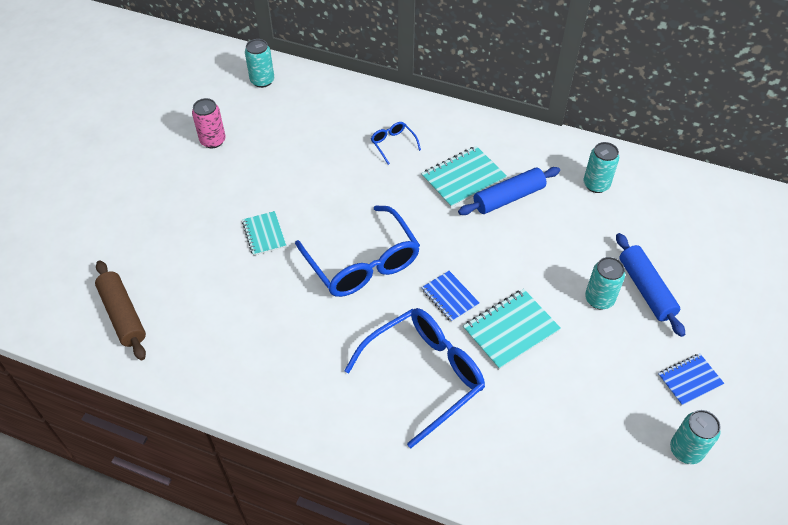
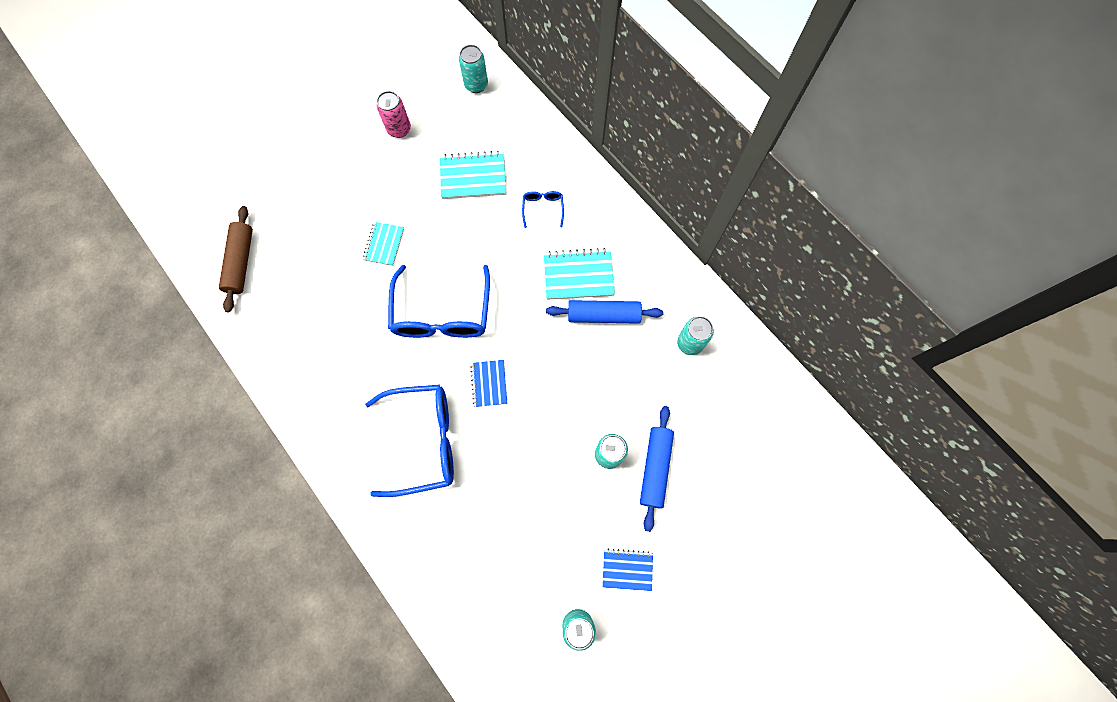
camera: 30 degrees right, 20 degrees up
turquoise notebook [463,289,561,370] -> turquoise notebook moved to [440,150,506,199]

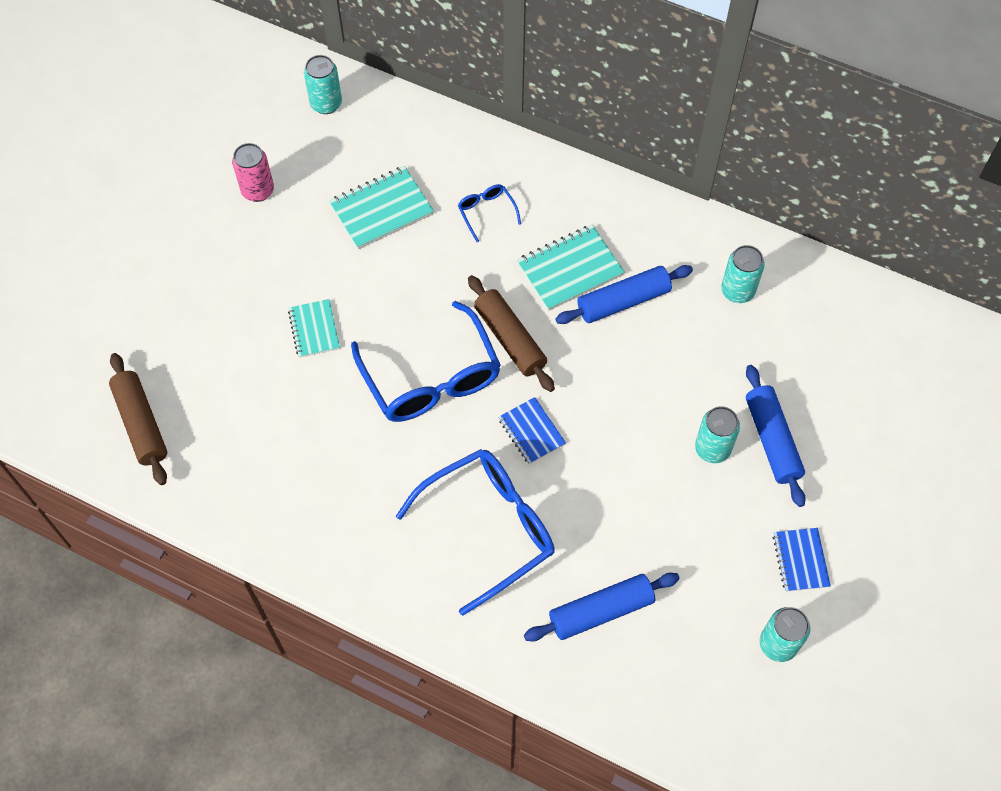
camera: 25 degrees left, 10 degrees down
blue notebook [602,548,653,591] -> blue notebook turned 75 degrees counterclockwise [773,528,831,592]
none -> brown rolling pin [468,275,555,392]
none -> blue rolling pin [524,573,680,641]

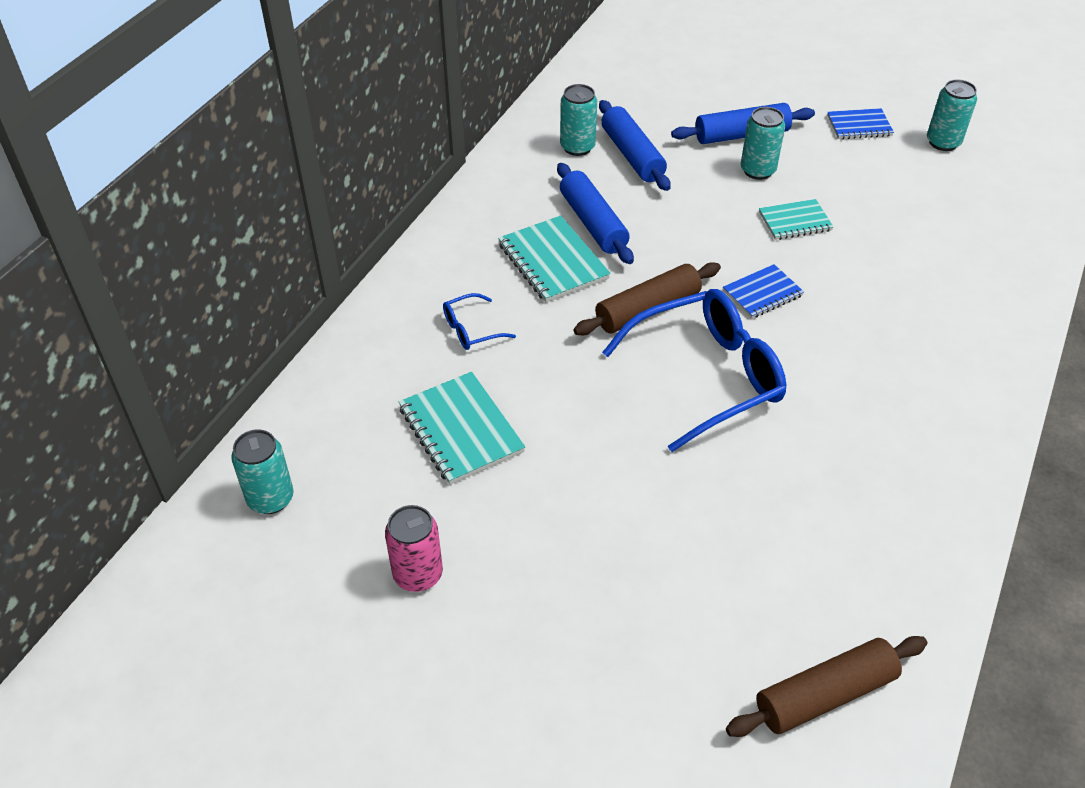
camera: 90 degrees left, 15 degrees down
turquoise notebook [288,299,340,358] -> turquoise notebook moved to [759,199,833,240]
blue glasses [396,449,555,616] -> none
blue rolling pin [524,573,680,641] -> blue rolling pin moved to [599,100,671,191]

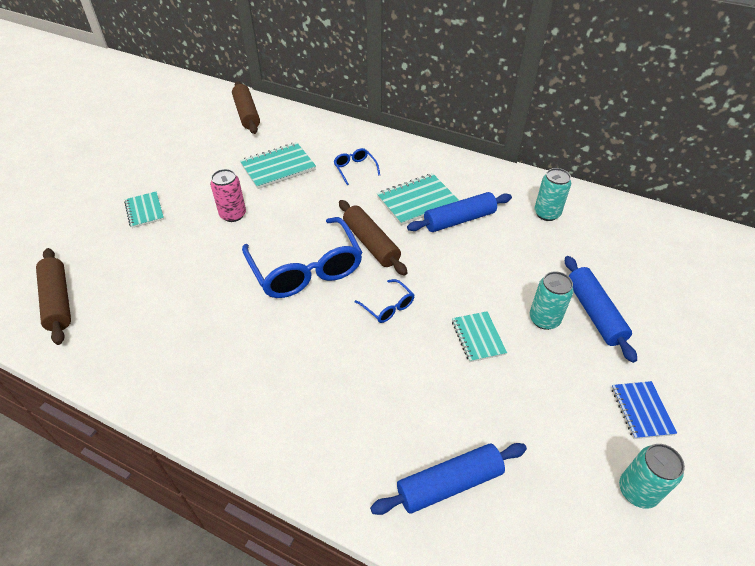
camera: 90 degrees right, 0 degrees up
turquoise can [231,429,294,514] -> brown rolling pin [232,81,260,134]
pink can [385,505,443,592] -> pink can moved to [210,169,246,222]
blue rolling pin [599,100,671,191] -> blue rolling pin moved to [370,443,527,515]
blue notebook [723,264,804,318] -> blue glasses [355,279,414,323]
none -> turquoise notebook [124,191,164,228]

